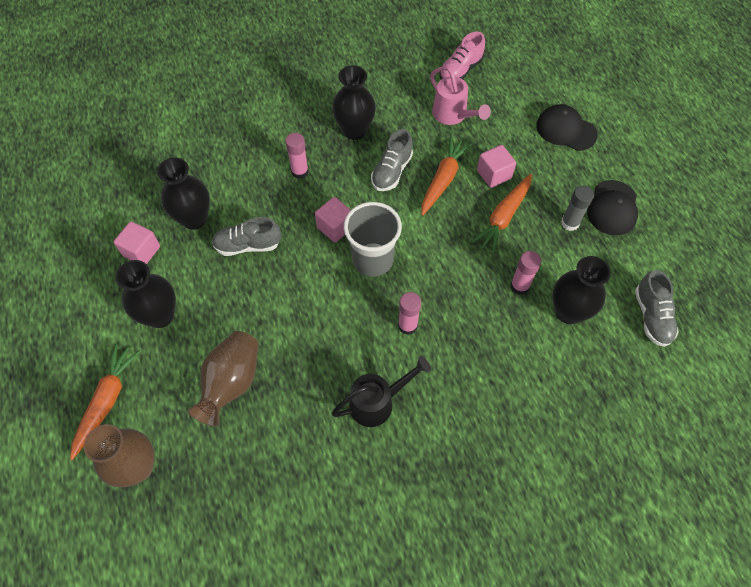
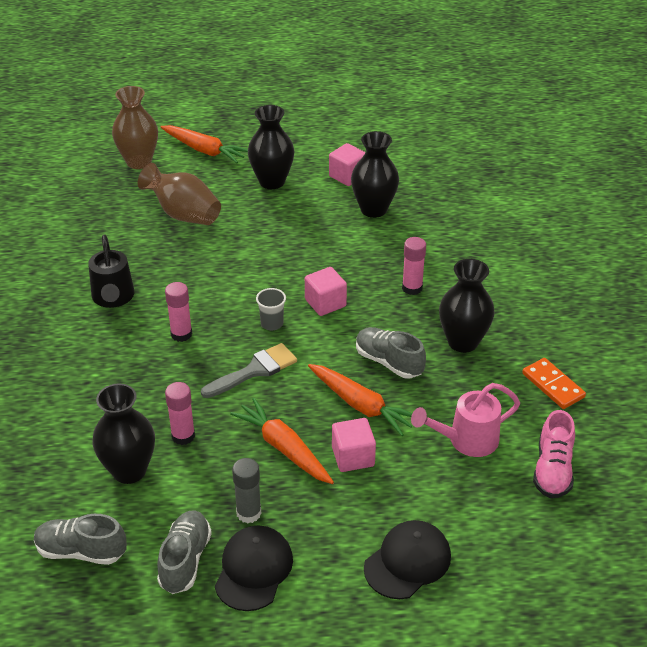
camera: 105 degrees right, 20 degrees down
grey shoe [212,217,281,256] -> grey shoe moved to [157,510,212,594]
grey cup [344,202,402,276] -> grey cup [256,288,286,330], size x0.49
pink shoe [439,32,485,79] -> pink shoe turned 135 degrees counterclockwise [533,410,575,498]
black cap [587,180,638,235] -> black cap turned 75 degrees clockwise [215,526,293,611]
none -> grey brush [201,343,297,398]
none -> orange domino [522,358,586,409]

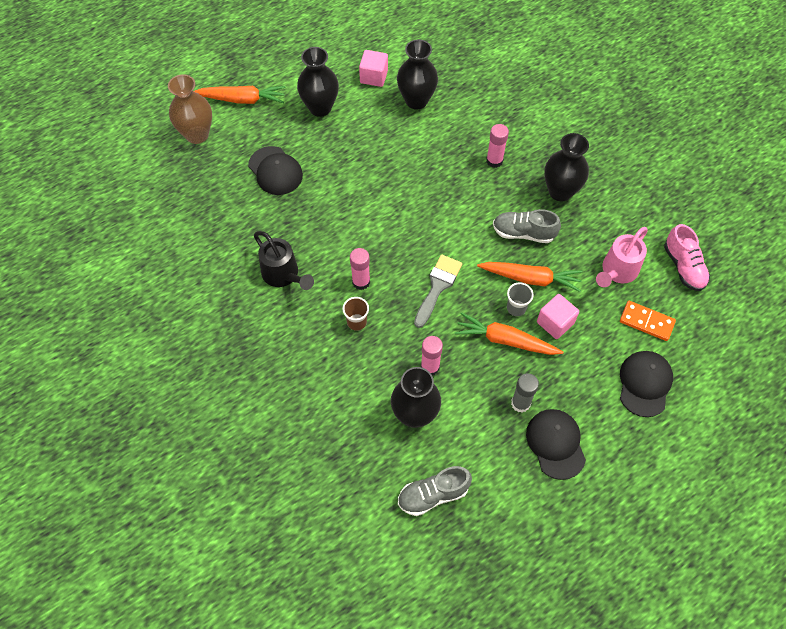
camera: 30 degrees left, 20 degrees up
brown vase [138,163,221,225] -> black cap [248,146,303,195]
grey shoe [157,510,212,594] -> none
grey cup [256,288,286,330] -> grey cup moved to [507,282,534,316]
pink cube [305,267,347,316] -> none
orange domino [522,358,586,409] -> orange domino moved to [620,301,676,341]
none -> brown cup [342,297,369,331]

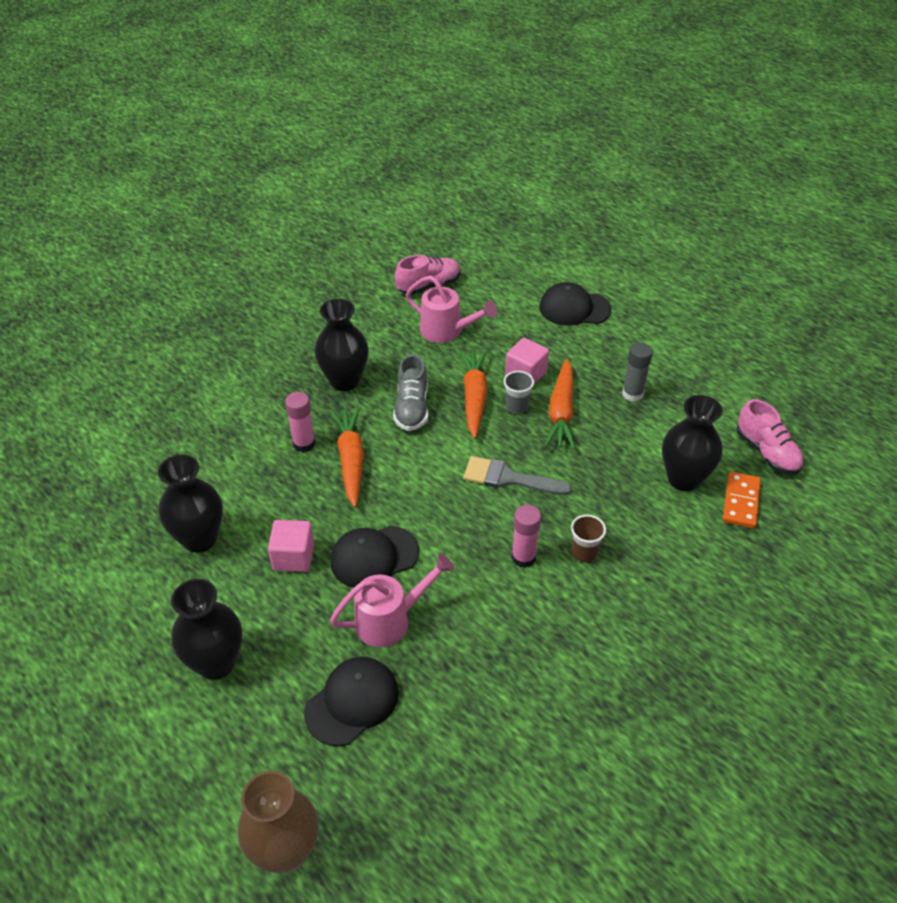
camera: 100 degrees left, 15 degrees down
orange carrot [194,86,285,104] -> orange carrot moved to [330,408,364,507]
black watering can [254,231,314,290] -> none
pink cube [359,50,388,87] -> pink cube moved to [268,520,314,572]
grey shoe [398,466,472,516] -> pink shoe [737,399,804,475]
pink glue stick [421,336,443,375] -> none
black cap [526,409,586,480] -> black cap moved to [330,526,419,588]
orange domino [620,301,676,341] -> orange domino moved to [723,471,761,528]
none -> pink watering can [330,553,454,647]

